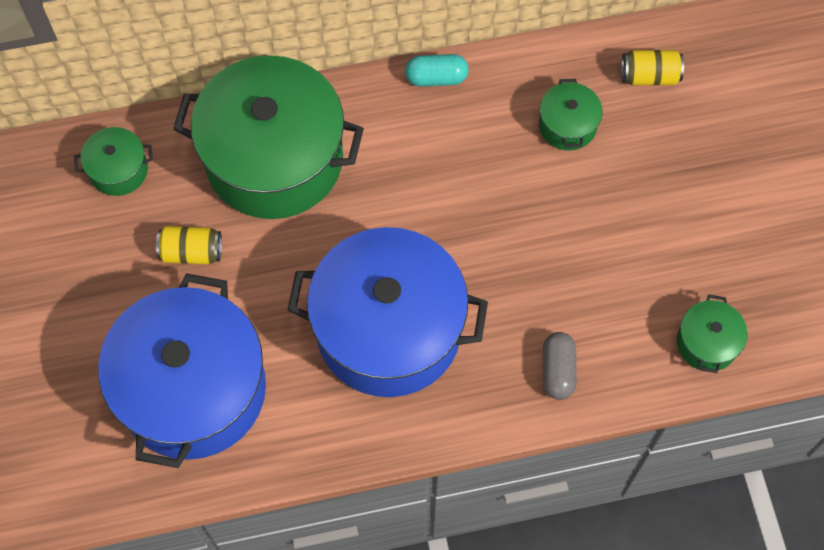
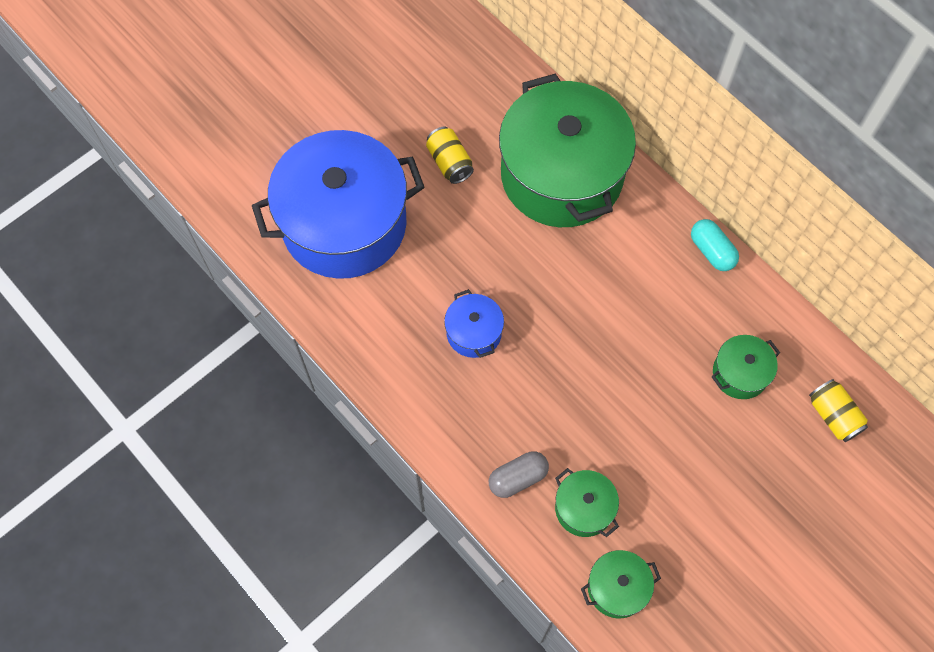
camera: 60 degrees right, 0 degrees up
green pot [74,127,153,196] -> green pot moved to [555,468,619,537]
blue pot [288,227,488,397] -> blue pot [444,289,504,358], size x0.43

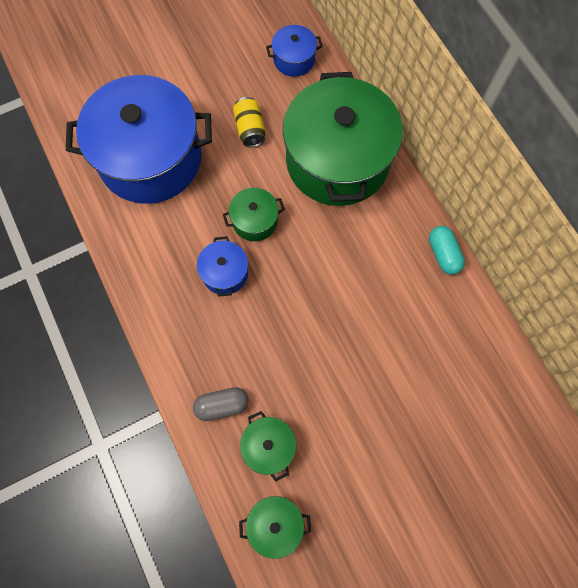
camera: 15 degrees right, 5 degrees up
green pot [712,335,780,399] -> green pot moved to [223,188,285,241]
yellow can [809,379,868,442] -> none
none -> blue pot [266,25,323,77]

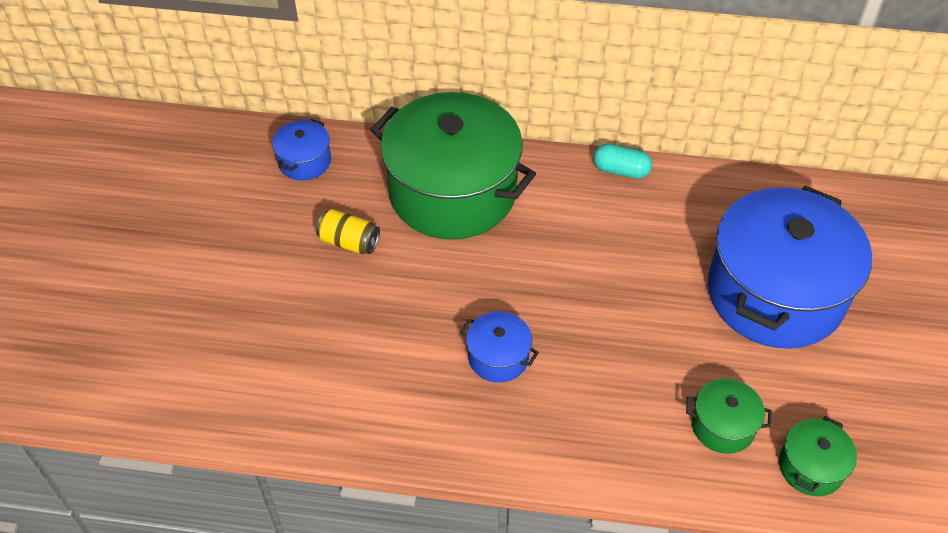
camera: 55 degrees left, 20 degrees down
blue pot [66,75,212,204] -> blue pot moved to [708,186,872,348]
grey capsule [193,387,249,421] -> none
green pot [223,188,285,241] -> none

